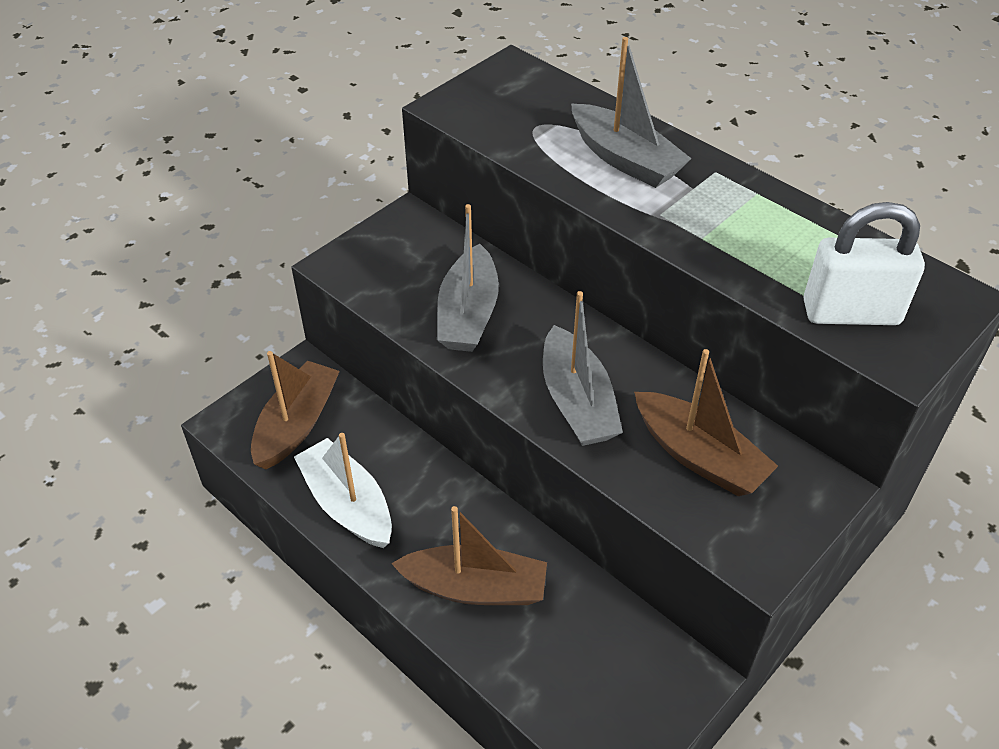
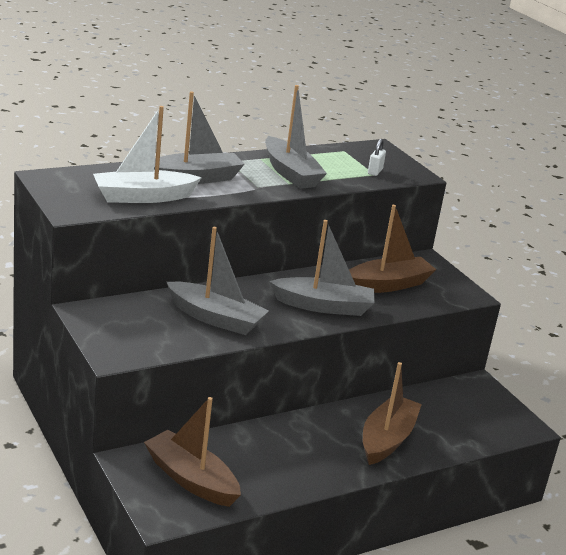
camera: 75 degrees left, 20 degrees down
white boat [294,433,392,548] -> white boat moved to [93,106,202,203]
white padlock [804,202,925,325] -> white padlock [368,139,386,176], size x0.43
none -> grey boat [265,85,327,189]

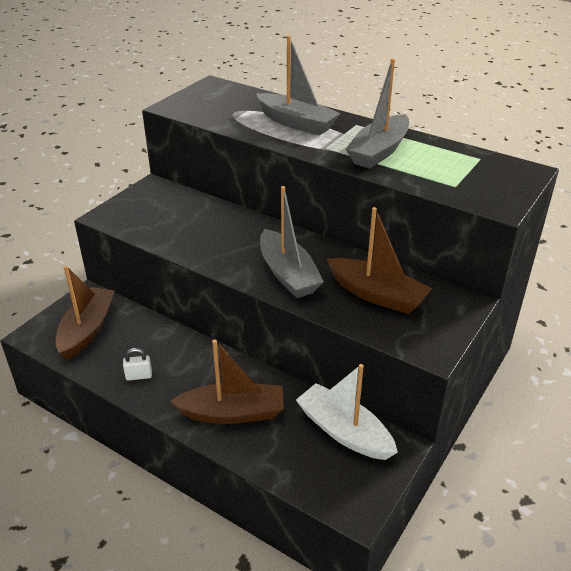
camera: 65 degrees right, 10 degrees up
white boat [93,106,202,203] -> white boat moved to [296,364,398,460]
grey boat [167,227,269,335] -> none
white padlock [368,139,386,176] -> white padlock moved to [123,348,152,381]

